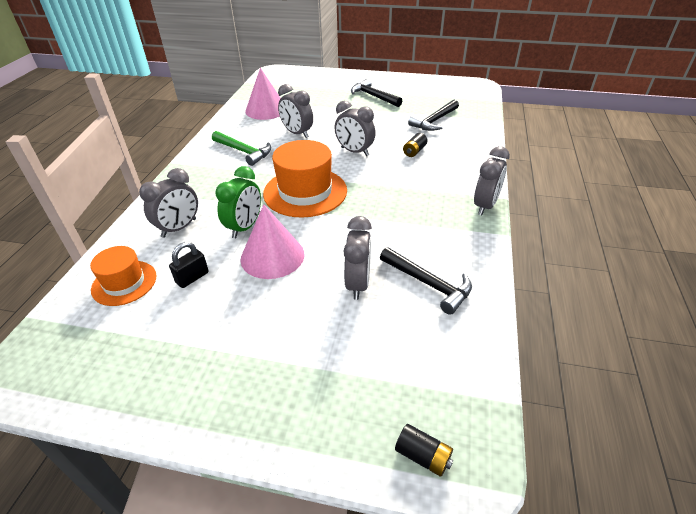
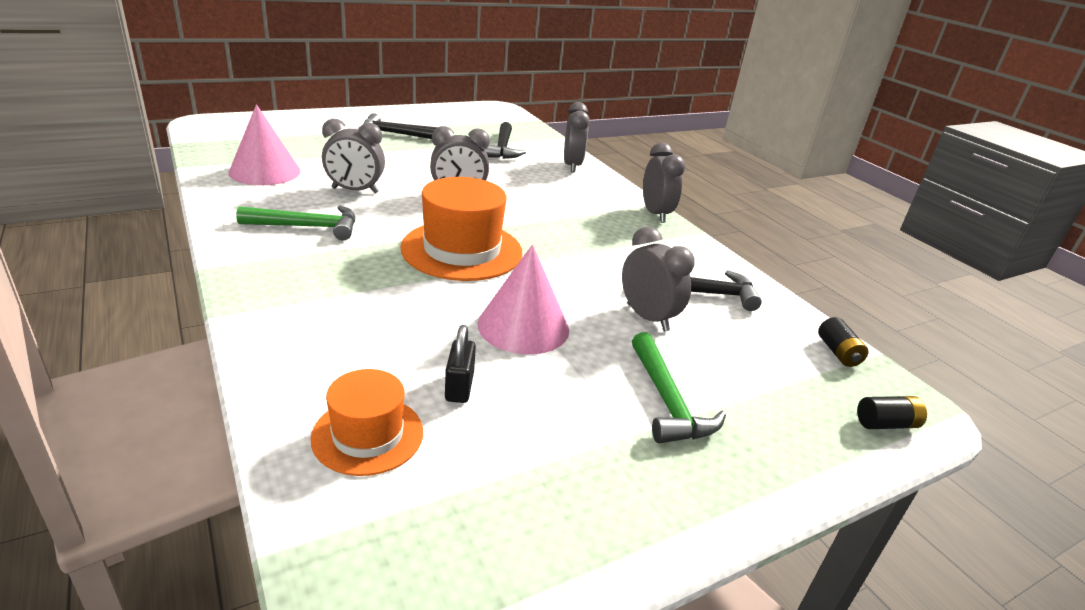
camera: 45 degrees left, 10 degrees down
grey clock [139,168,198,238] -> grey clock moved to [564,102,590,173]
green clock [215,166,261,238] -> none
black battery [403,133,428,157] -> black battery moved to [818,317,869,367]
none -> green hammer [632,332,726,444]

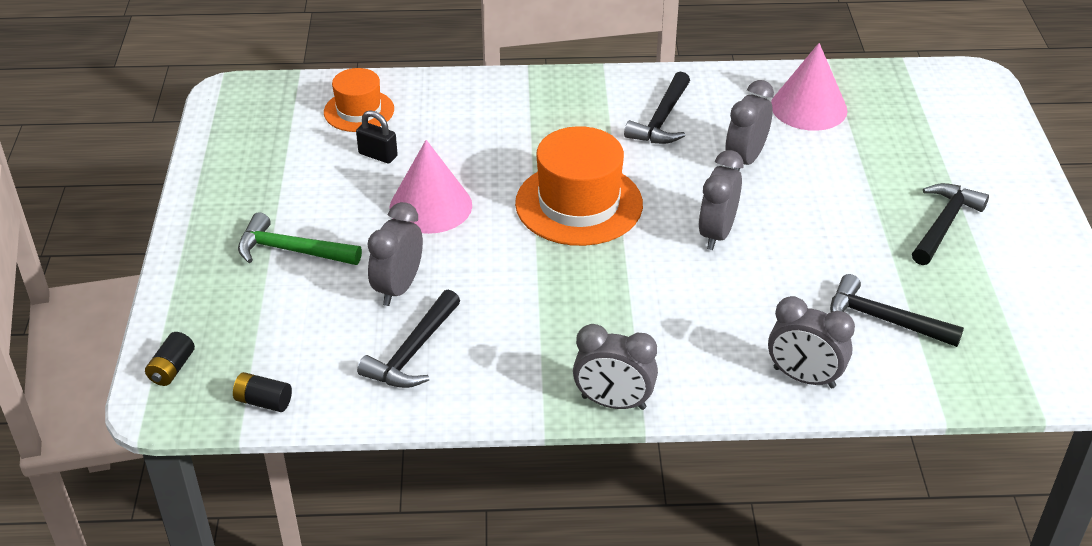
camera: 120 degrees right, 10 degrees up
green hammer [236,206,355,240] -> black hammer [624,72,690,144]
grey clock [622,227,694,332] -> grey clock turned 120 degrees clockwise [367,202,423,306]

